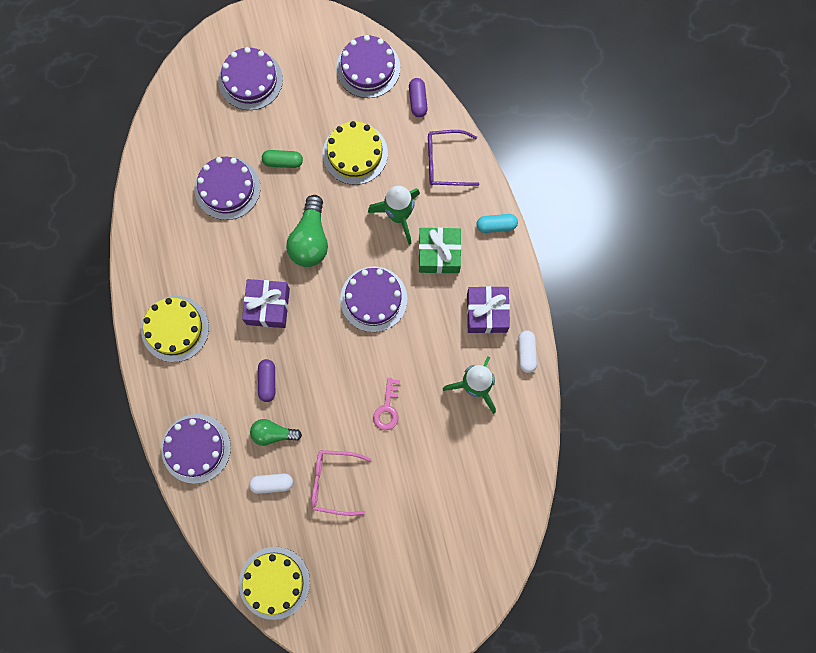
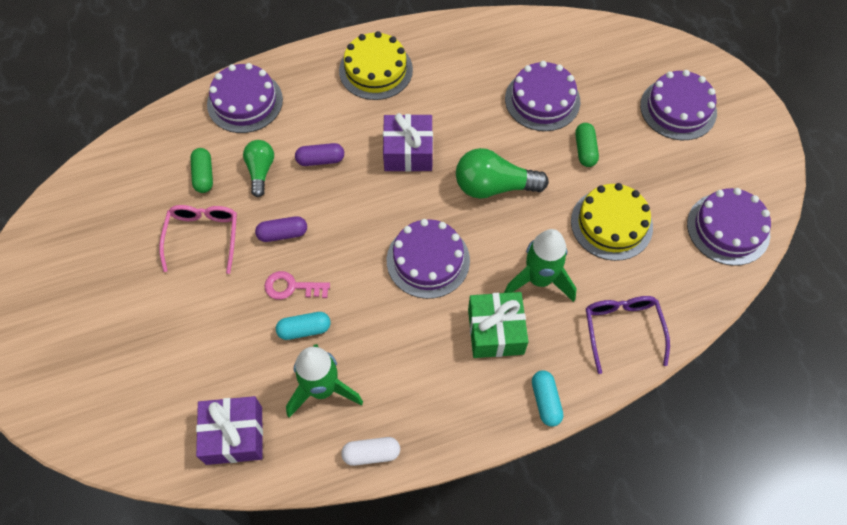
camera: 85 degrees right, 15 degrees down
yellow cake [239,547,310,620] -> none
white capsule [249,473,293,494] -> green capsule [190,148,213,193]
purple capsule [409,78,428,117] -> purple capsule moved to [255,216,307,242]
purple gift [467,286,510,333] -> purple gift moved to [196,396,263,465]
none -> turquoise capsule [276,312,331,340]

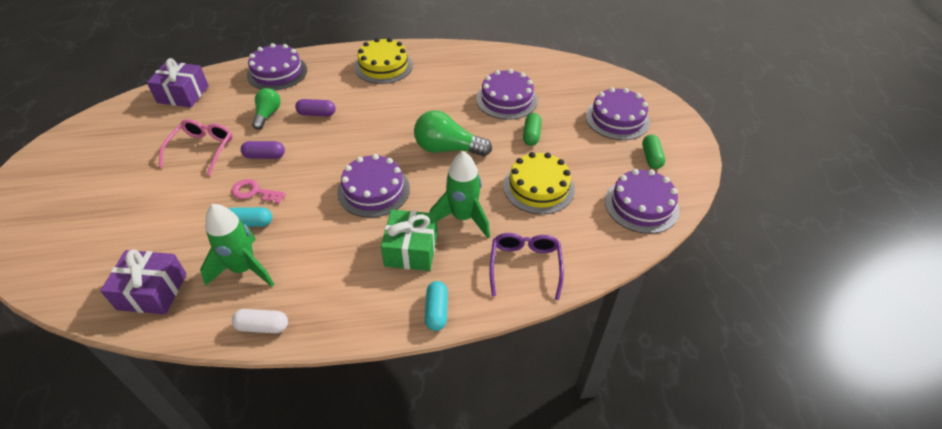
camera: 10 degrees right, 15 degrees down
green capsule [190,148,213,193] -> green capsule moved to [642,135,665,169]
purple gift [383,113,433,172] -> purple gift moved to [147,58,209,107]

